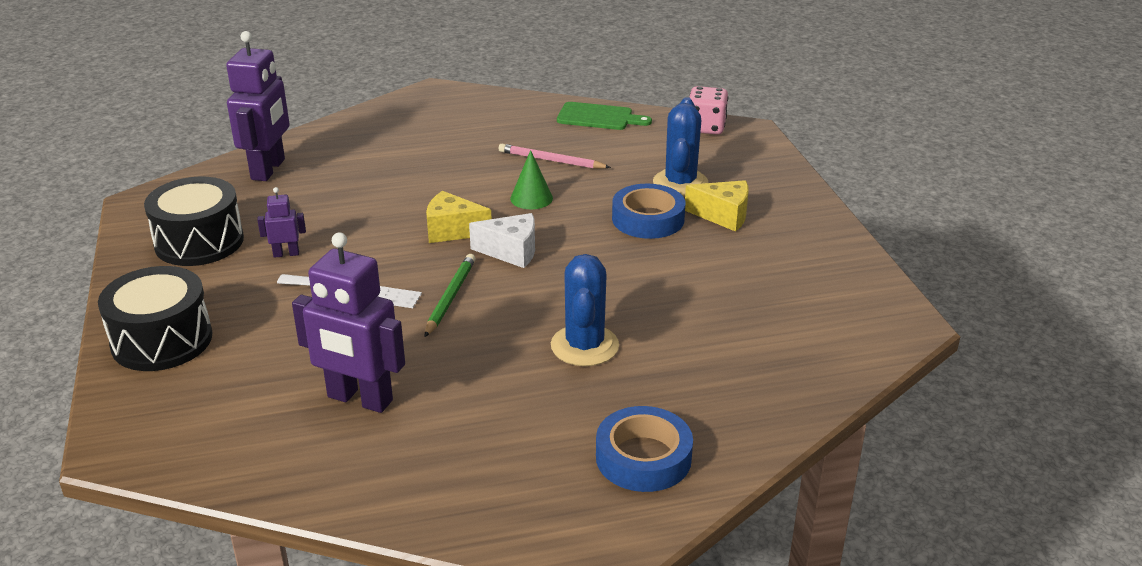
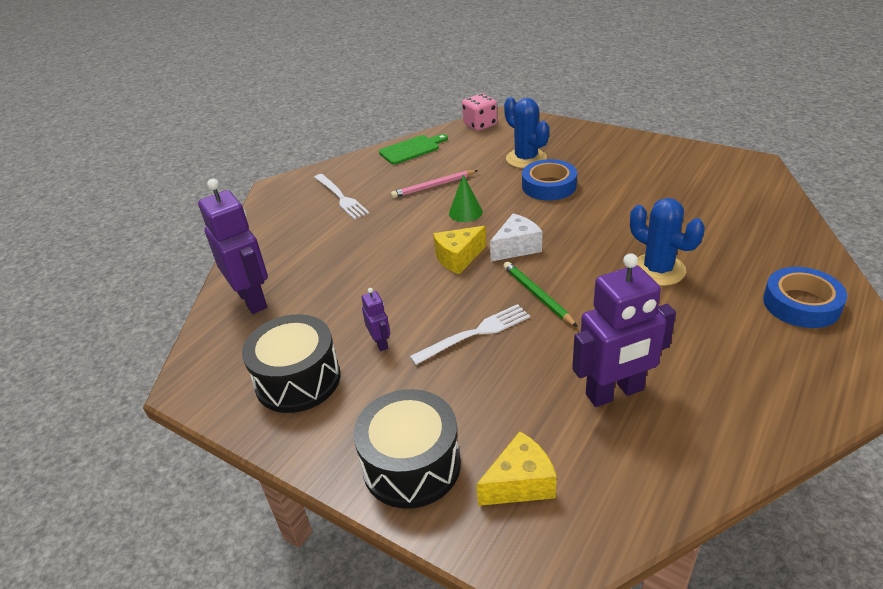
camera: 40 degrees left, 5 degrees up
purple robot [257,187,306,258] -> purple robot turned 120 degrees clockwise [362,288,390,351]
yellow cheese [685,180,749,232] -> yellow cheese moved to [476,431,557,506]
none -> white fork [314,174,369,220]

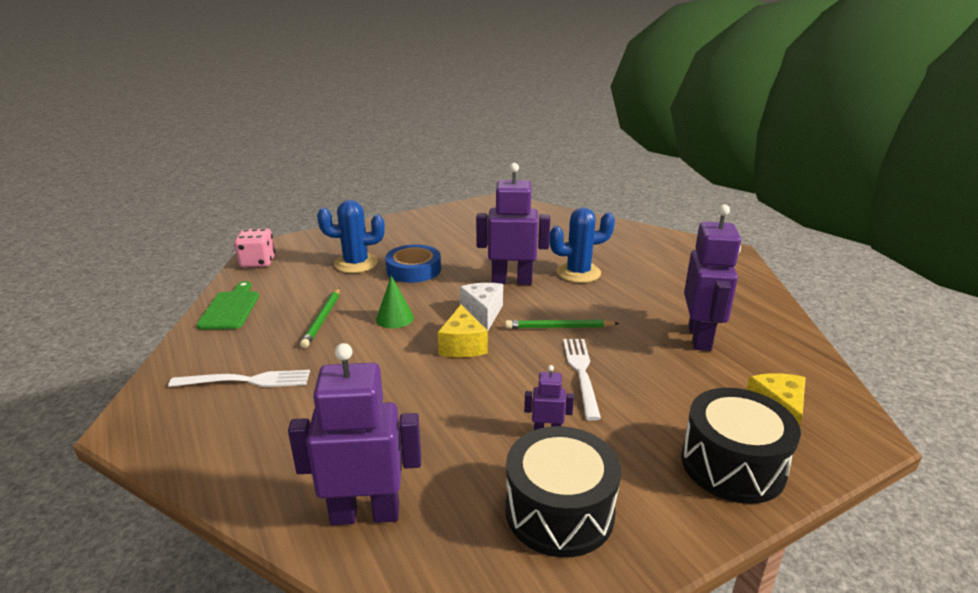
camera: 65 degrees left, 10 degrees down
pink pencil [391,170,478,198] -> green pencil [300,288,340,348]
blue tape [763,267,847,328] -> none
none -> purple robot [476,163,550,285]

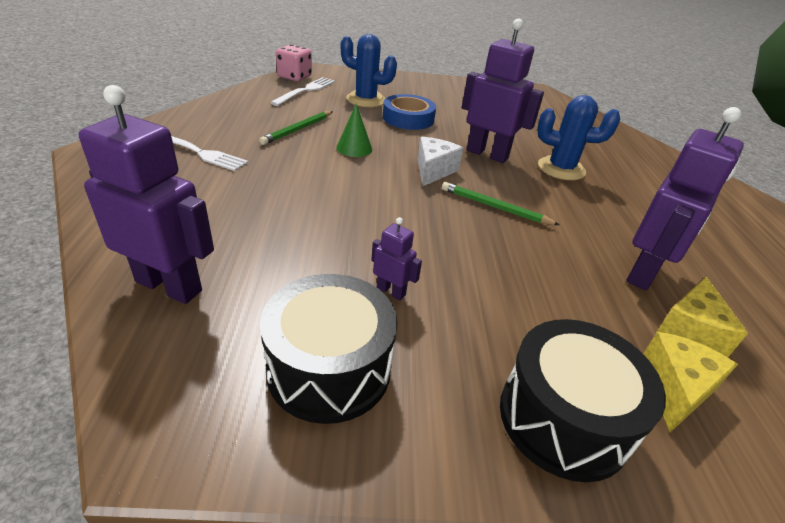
camera: 25 degrees right, 10 degrees up
green cutting board [197,281,259,330] -> none
yellow cheese [438,304,488,358] -> yellow cheese moved to [656,277,748,357]
white fork [563,339,601,421] -> white fork moved to [270,77,335,106]

